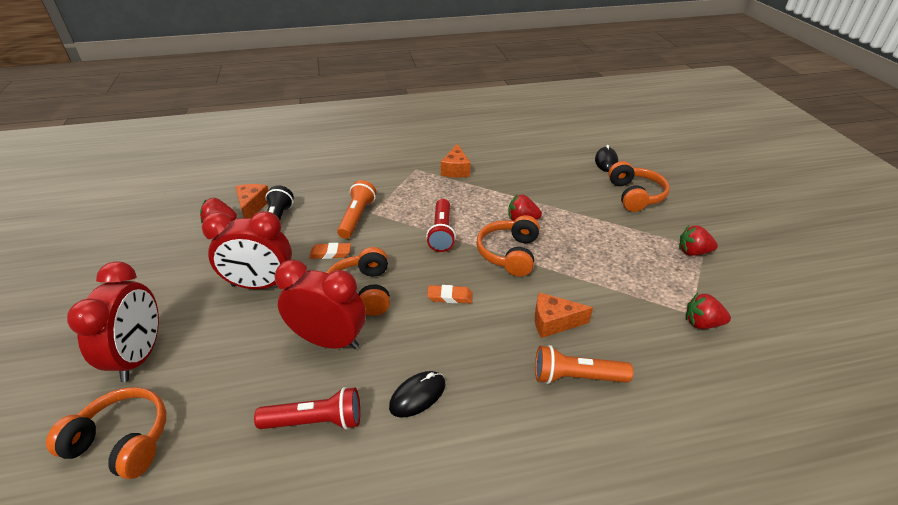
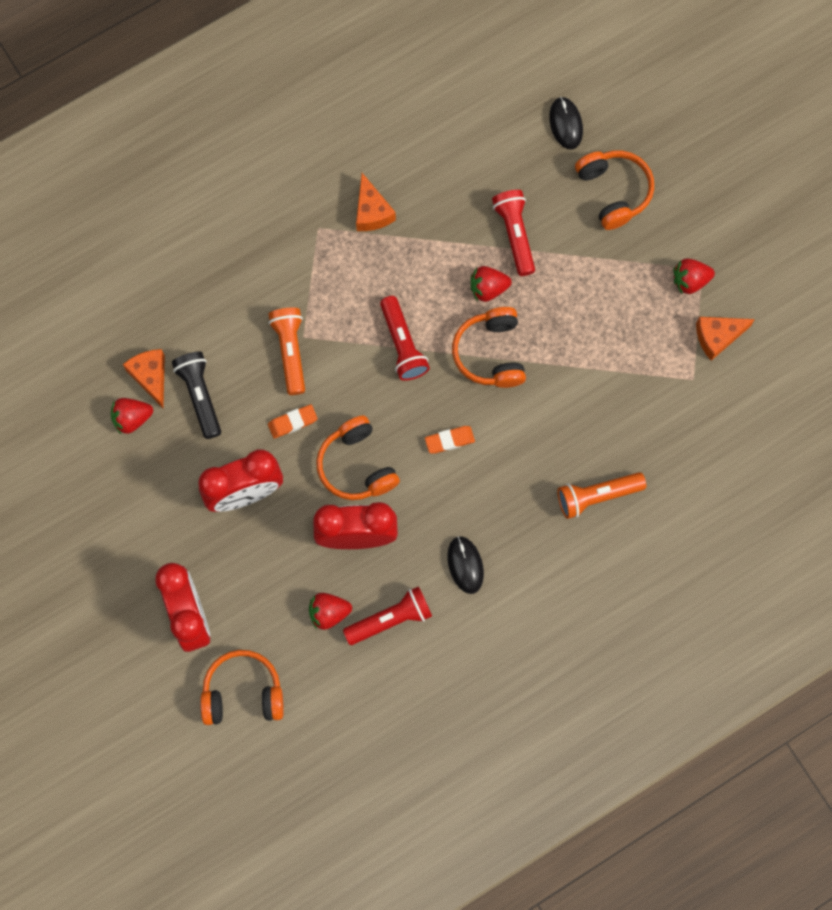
camera: 20 degrees left, 35 degrees up
black mouse [389,371,446,418] -> black mouse turned 45 degrees counterclockwise [447,536,484,594]
orange cheese [535,292,593,338] -> orange cheese moved to [696,317,755,361]
red strawberry [686,293,731,329] -> red strawberry moved to [309,593,352,630]
none -> red flashlight [492,190,535,276]

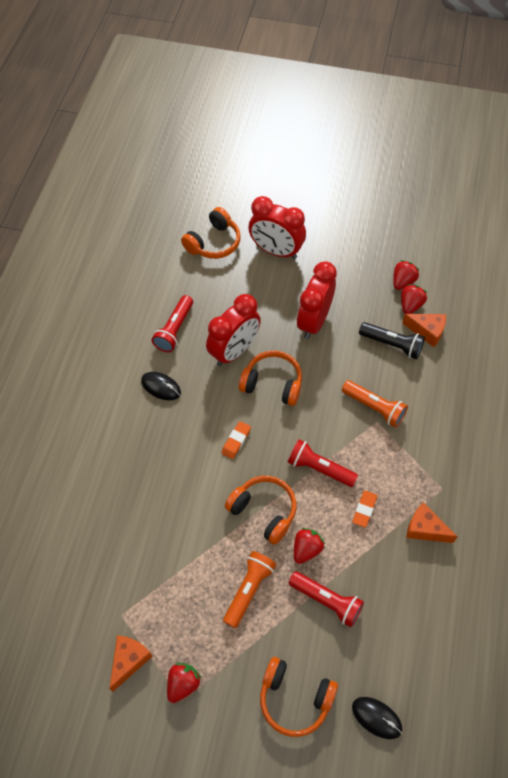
camera: 135 degrees right, 15 degrees down
orange eraser [268,404,318,439] -> orange eraser moved to [352,490,378,528]
red strawberry [309,593,352,630] -> red strawberry moved to [393,260,419,290]
orange flashlight [558,472,646,519] -> orange flashlight moved to [223,551,276,628]

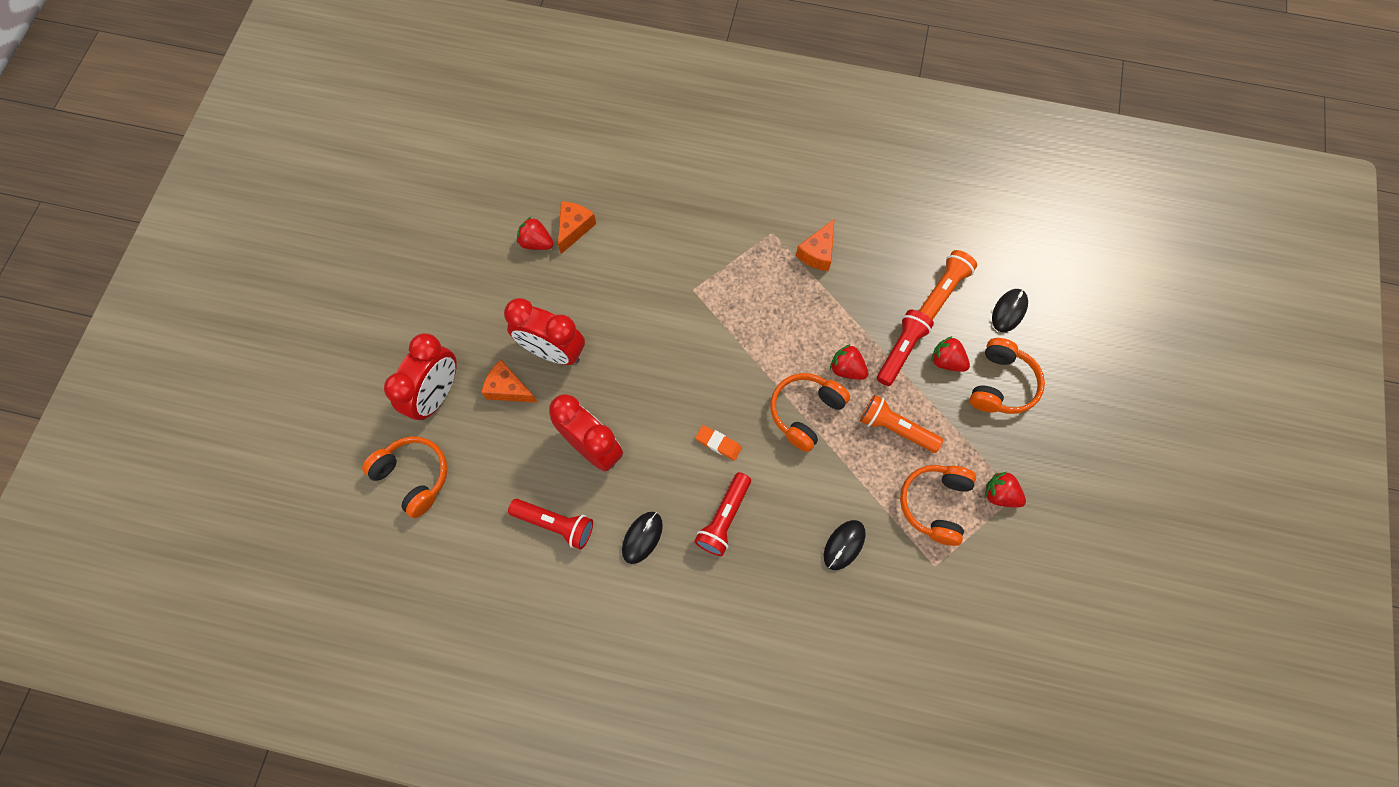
camera: 90 degrees left, 10 degrees up
orange cheese [109,635,153,692] -> orange cheese moved to [481,360,538,403]
orange headphones [239,351,302,406] -> orange headphones moved to [900,465,976,546]
red flashlight [288,439,358,487] -> red flashlight moved to [694,472,751,556]
orange flashlight [342,380,408,428] -> orange flashlight moved to [919,250,977,320]
orange eraser [352,490,378,528] -> none
black flashlight [359,322,425,359] -> none
red strawberry [393,260,419,290] -> red strawberry moved to [931,336,970,372]
none -> black mouse [824,520,866,570]

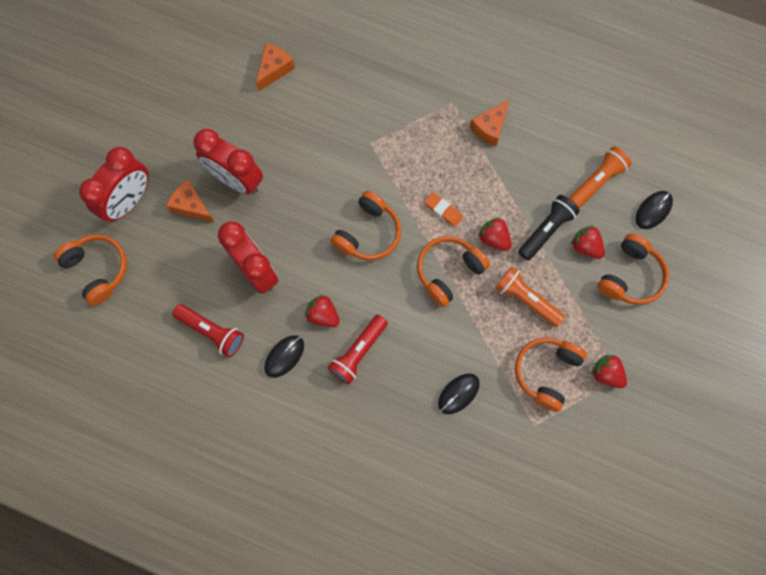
camera: 10 degrees right, 5 degrees up
red strawberry [517,217,553,250] -> red strawberry moved to [305,295,340,327]
orange eraser [695,425,742,461] -> orange eraser moved to [425,192,463,227]
red flashlight [877,310,934,386] -> black flashlight [518,195,580,261]
none -> orange headphones [330,191,401,261]

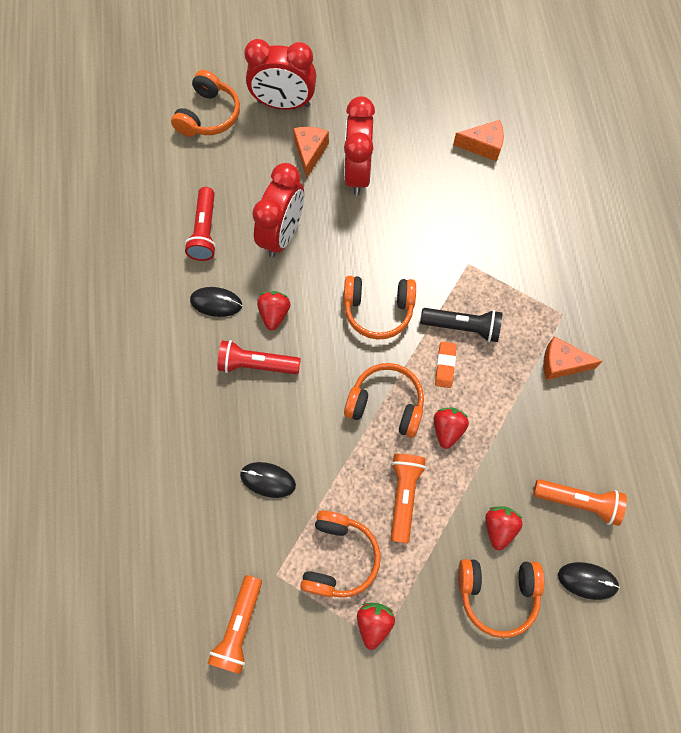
camera: 60 degrees right, 5 degrees down
orange headphones [515,337,587,412] -> orange headphones turned 105 degrees clockwise [300,511,381,598]
black flashlight [518,195,580,261] -> black flashlight moved to [420,308,503,342]
none -> orange flashlight [207,575,262,674]

